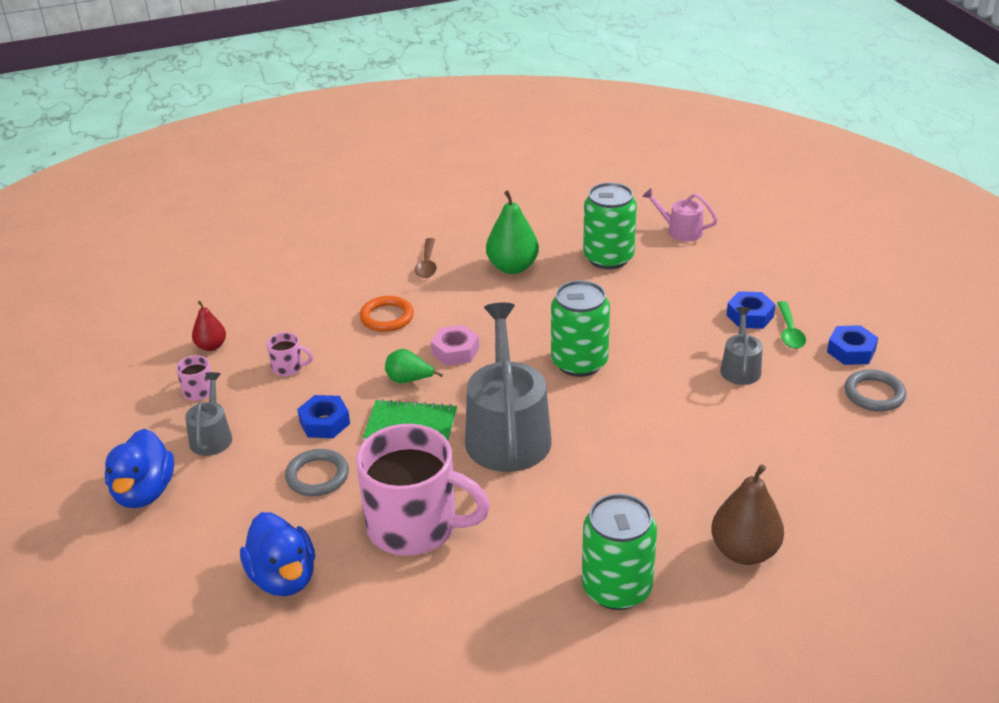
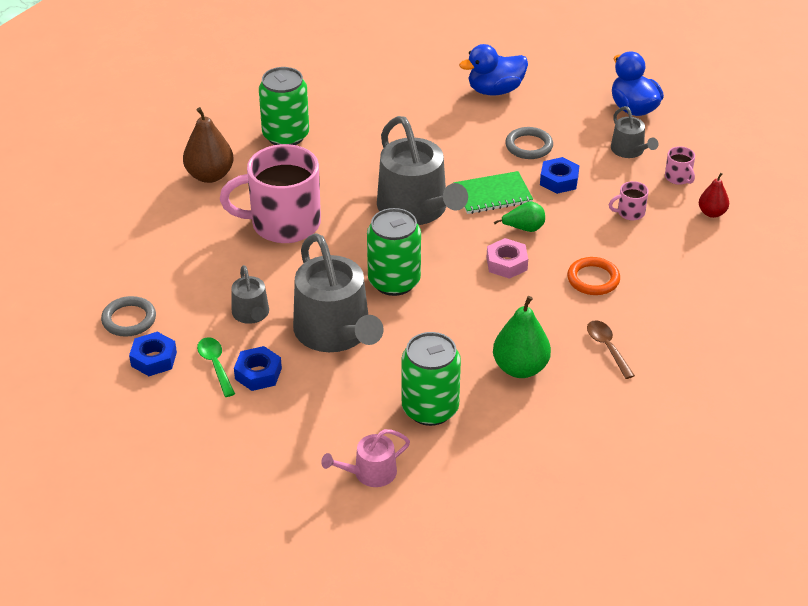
camera: 155 degrees right, 5 degrees up
blue duck [240,512,315,596] -> blue duck turned 60 degrees counterclockwise [459,44,528,95]
pink mug [356,424,490,556] -> pink mug moved to [220,144,321,243]
pink watering can [642,188,717,242] -> pink watering can turned 150 degrees clockwise [321,429,410,487]
none -> grey watering can [293,233,384,352]

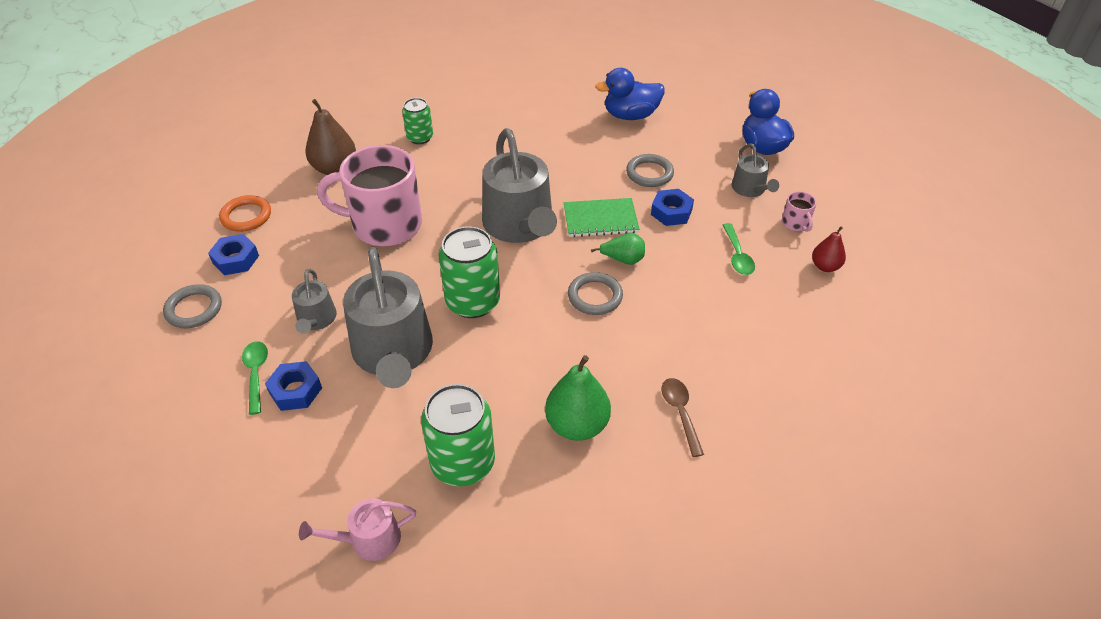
camera: 10 degrees right, 5 degrees up
blue nut [129,332,177,376] -> blue nut moved to [208,234,259,275]
green can [259,67,309,145] -> green can [402,98,433,144], size x0.59
pink nut [487,238,528,279] -> grey ring [568,272,623,315]
orange ring [567,257,620,295] -> orange ring moved to [219,195,271,232]
pink mug [609,181,648,220] -> green spoon [723,223,755,275]

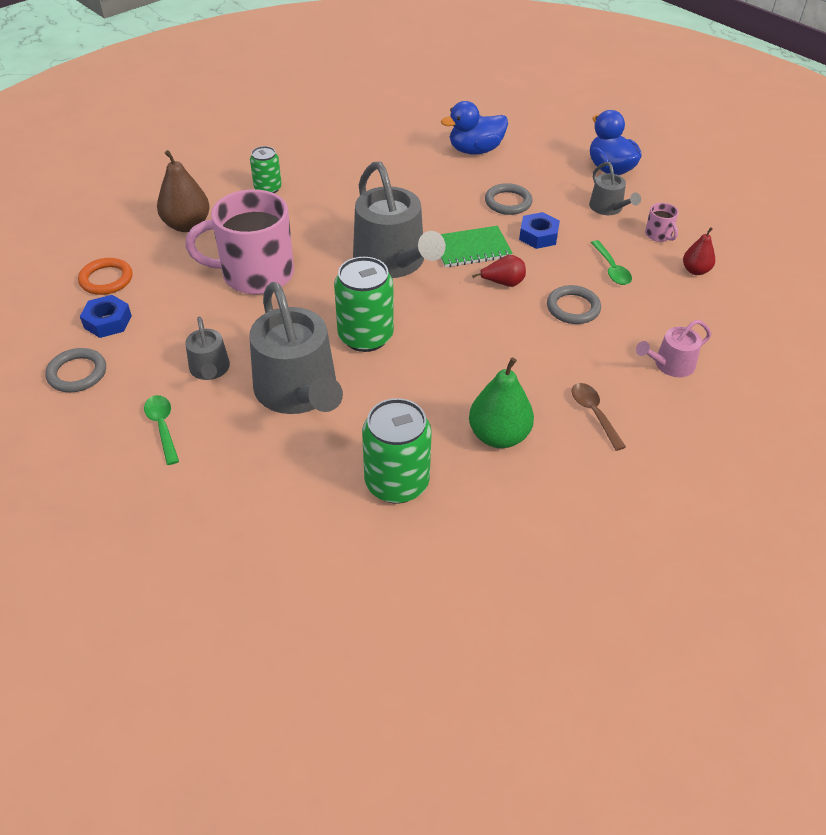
camera: 10 degrees left, 0 degrees up
blue nut [265,361,322,411] -> none
pink watering can [299,498,416,561] -> pink watering can moved to [636,320,711,377]
grey ring [568,272,623,315] -> grey ring moved to [547,285,601,324]
green pear [591,233,645,265] -> red pear [472,255,526,287]

